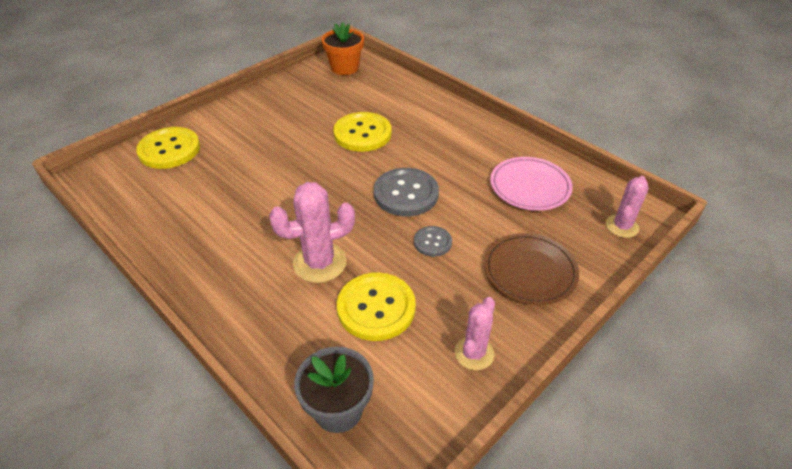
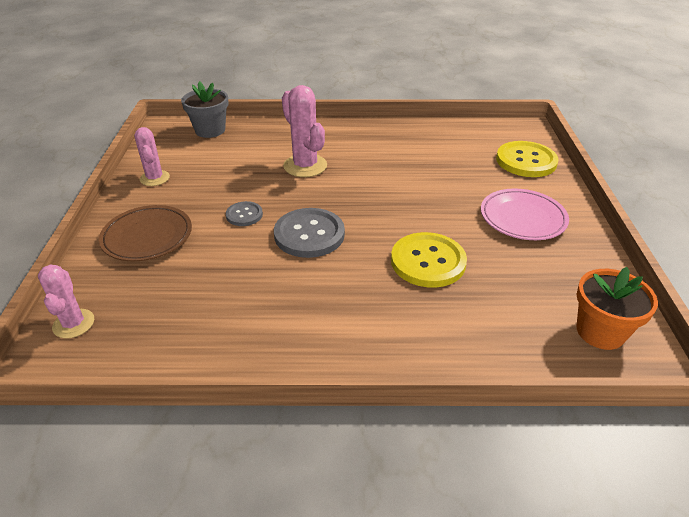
camera: 135 degrees right, 5 degrees down
pink cactus [269,182,355,283] -> pink cactus turned 60 degrees counterclockwise [282,85,327,177]
yellow button [337,273,416,341] -> none
pink plate [490,157,573,211] -> pink plate moved to [481,189,569,240]

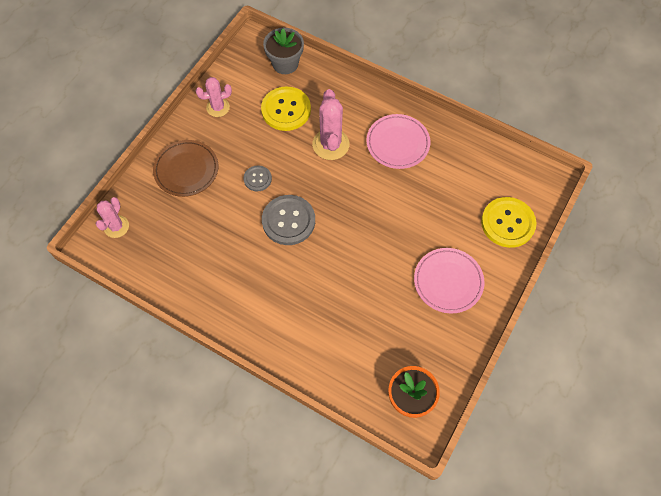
camera: 30 degrees right, 25 degrees up
pink cactus [134,127,170,186] -> pink cactus turned 60 degrees clockwise [196,77,232,117]
yellow button [391,232,467,288] -> yellow button moved to [261,87,311,131]
none -> pink plate [366,114,430,169]

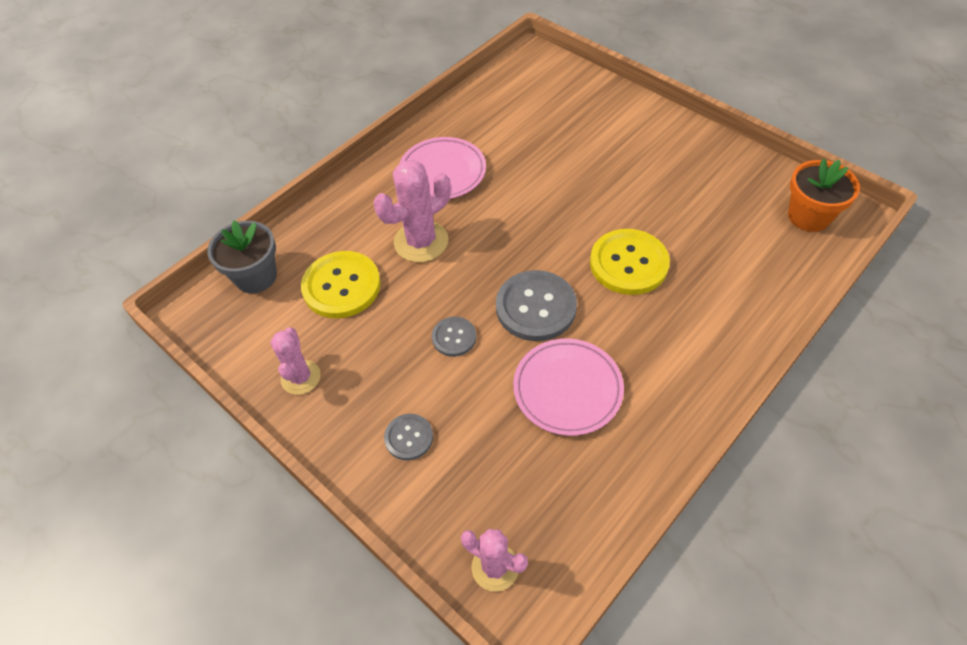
camera: 75 degrees left, 10 degrees down
brown plate [153,140,218,197] -> grey button [384,414,433,460]
pink cactus [312,89,350,160] -> pink cactus turned 45 degrees counterclockwise [374,159,451,262]
pink plate [414,248,484,314] -> pink plate moved to [513,338,624,436]
yellow button [481,197,536,248] -> yellow button moved to [590,229,670,295]

